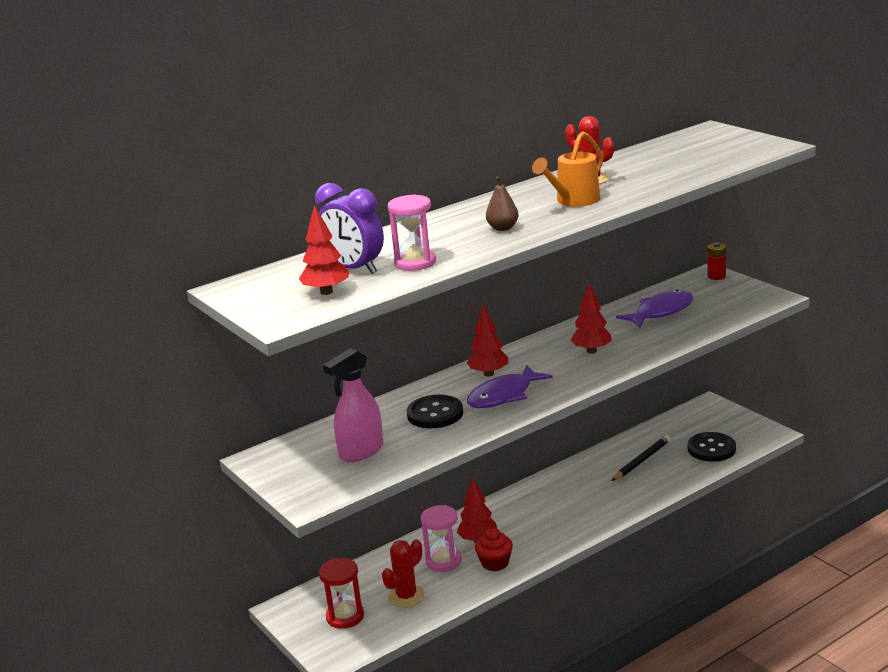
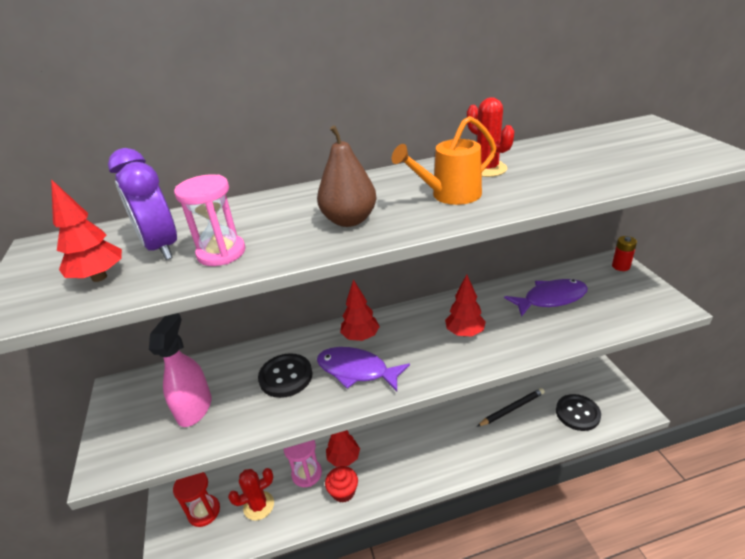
camera: 20 degrees right, 10 degrees up
pink spray bottle [323,348,383,462] -> pink spray bottle turned 120 degrees clockwise [149,313,212,427]
purple fish [467,365,553,408] -> purple fish turned 45 degrees clockwise [317,347,410,391]
brown pear [486,177,519,231] -> brown pear [317,125,377,227], size x1.55

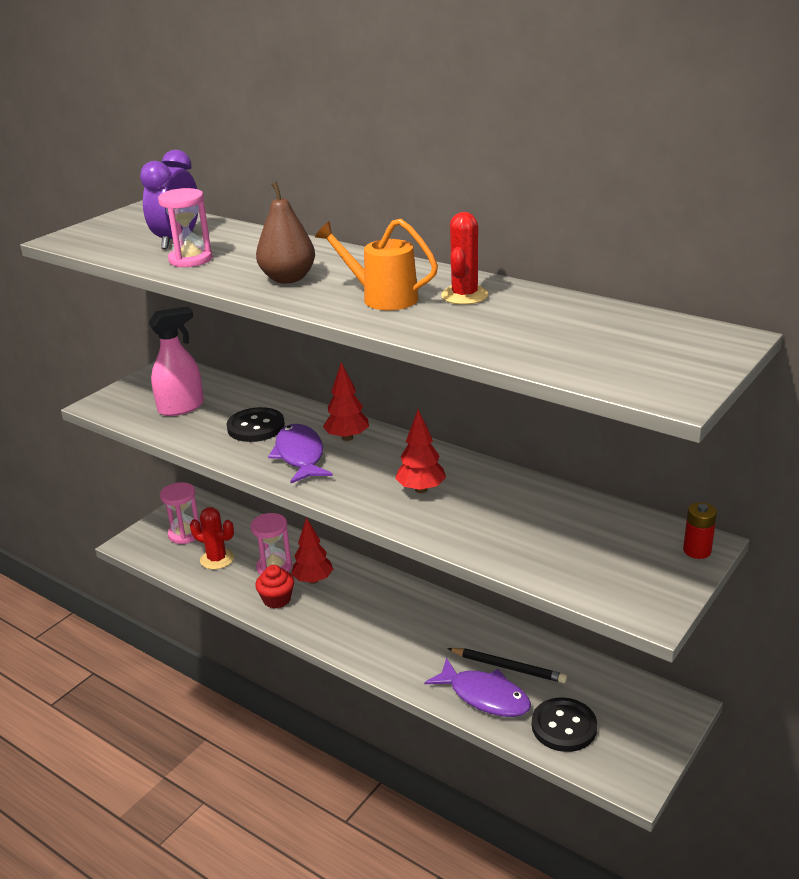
camera: 50 degrees right, 5 degrees down
red tree [51,179,122,282] -> none
red hourglass [173,472,220,527] -> pink hourglass [160,482,202,544]
purple fish [504,279,588,317] -> purple fish moved to [424,658,531,717]

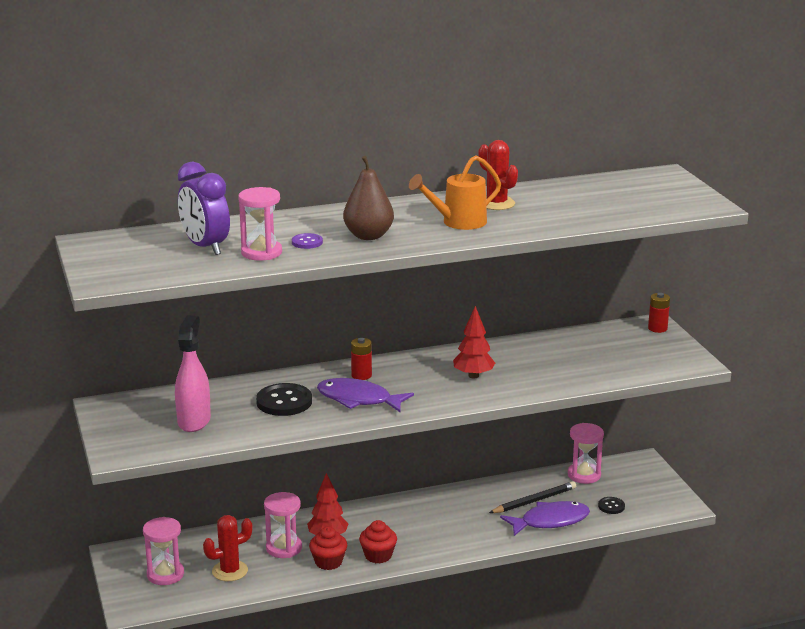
camera: 55 degrees left, 5 degrees down
red tree [323,362,369,441] -> red battery [351,338,372,380]
black button [532,697,597,752] -> black button [598,497,625,514], size x0.53
none -> purple button [292,233,323,249]
none -> red cupcake [359,520,397,564]
none -> pink hourglass [568,423,604,484]

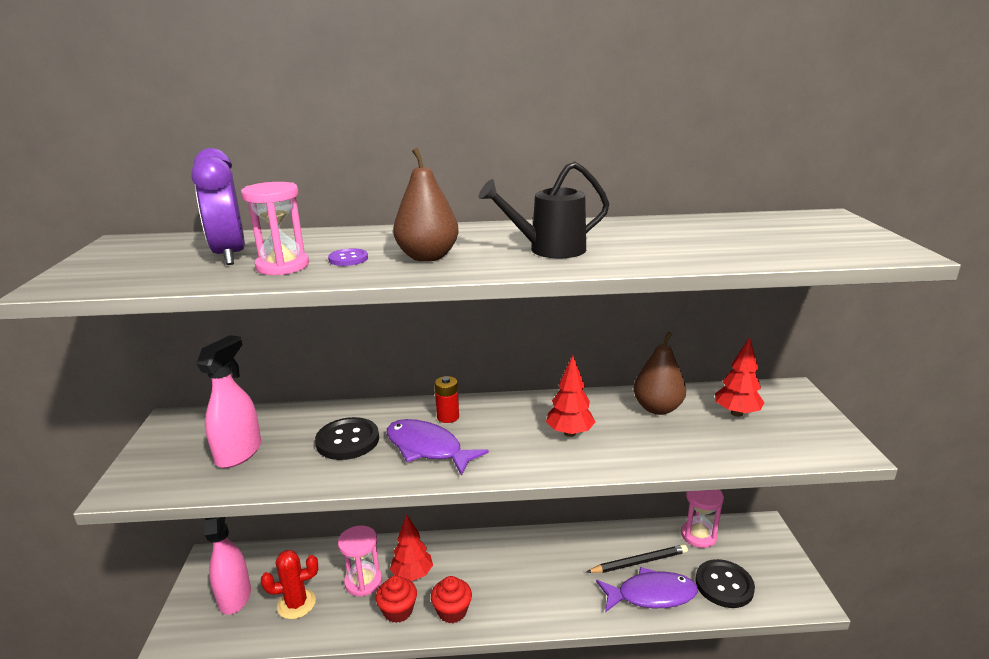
camera: 15 degrees right, 0 degrees up
pink hourglass [143,517,184,585] -> pink spray bottle [204,517,251,615]
orange watering can [409,155,501,230] -> black watering can [479,161,609,258]
red cactus [478,140,518,210] -> none
black button [598,497,625,514] -> black button [695,559,755,608], size x1.90
red battery [648,293,670,333] -> none
none -> brown pear [634,332,686,415]
none -> red tree [715,337,764,417]

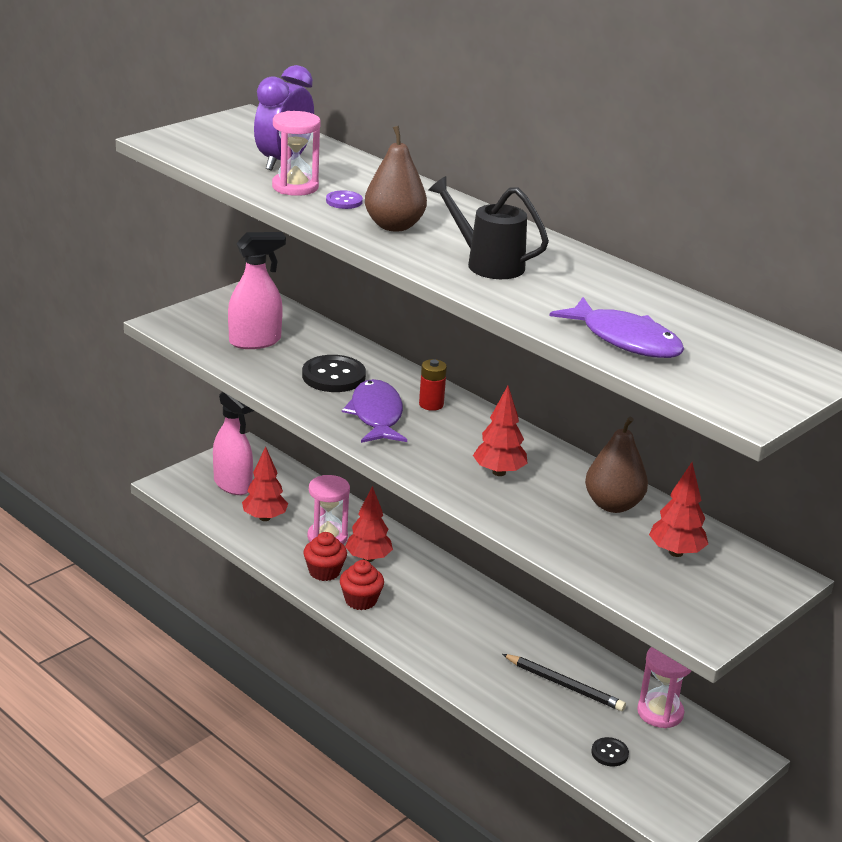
camera: 45 degrees right, 5 degrees up
pink spray bottle [204,517,251,615] -> pink spray bottle turned 105 degrees clockwise [213,392,254,495]
red cactus [261,550,318,619] -> red tree [242,446,288,521]
purple fish [596,567,698,612] -> purple fish moved to [549,297,684,358]
black button [695,559,755,608] -> black button [591,737,629,766], size x0.53

